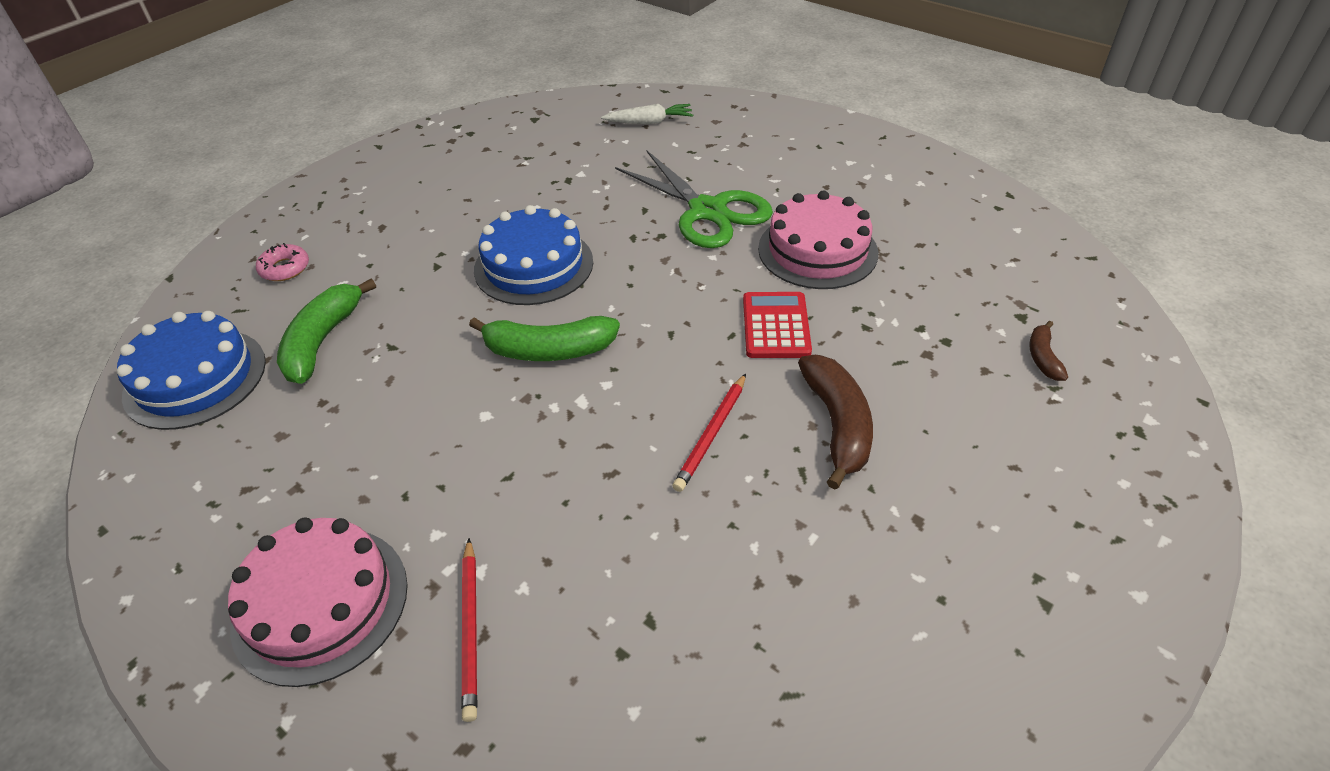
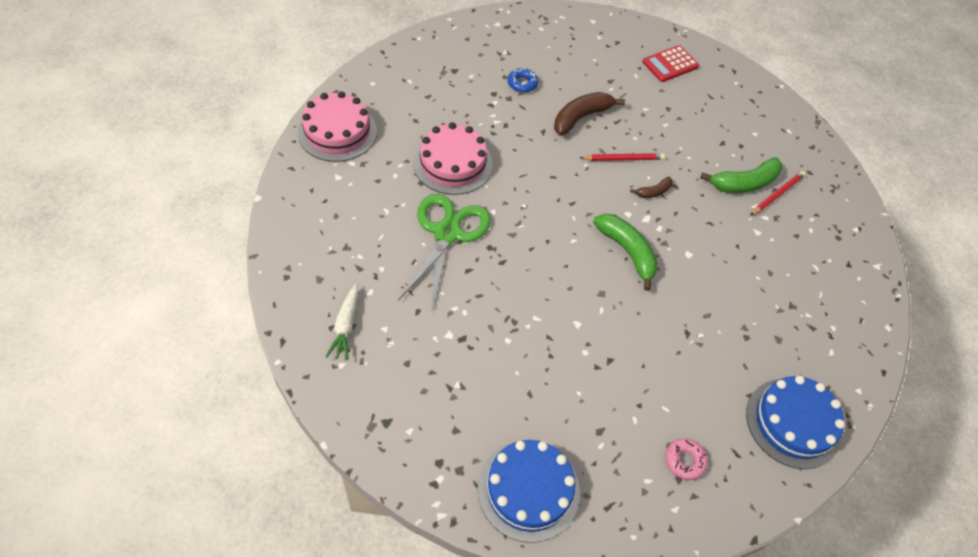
camera: 130 degrees left, 10 degrees up
pink cake [228,517,408,687] -> pink cake moved to [297,91,377,162]
green banana [277,279,376,384] -> green banana moved to [700,157,783,193]
blue cake [474,205,593,305] -> blue cake moved to [478,440,580,543]
white carrot [601,104,693,124] -> white carrot turned 135 degrees counterclockwise [326,284,358,360]
red calculator [743,292,812,358] -> red calculator moved to [642,45,699,82]
brown banana [1029,321,1068,381] -> brown banana moved to [630,177,673,198]
none -> blue donut [507,68,538,93]

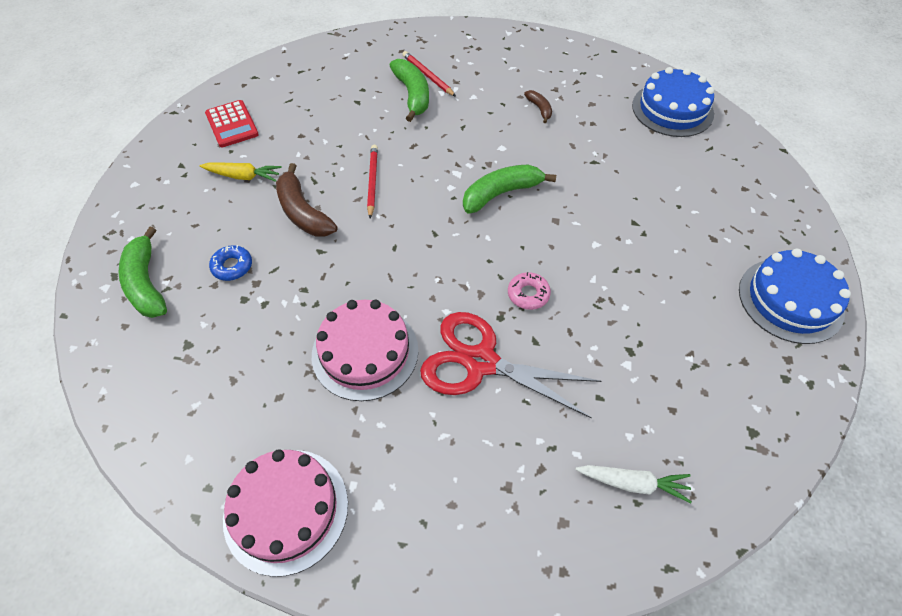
camera: 80 degrees left, 0 degrees up
green scissors [398,194,491,312] -> red scissors [420,312,602,418]
brown banana [630,177,673,198] -> brown banana moved to [524,90,552,123]
pink donut [665,438,708,480] -> pink donut moved to [508,272,551,310]
none -> green banana [119,226,167,318]
none -> yellow carrot [200,163,282,182]

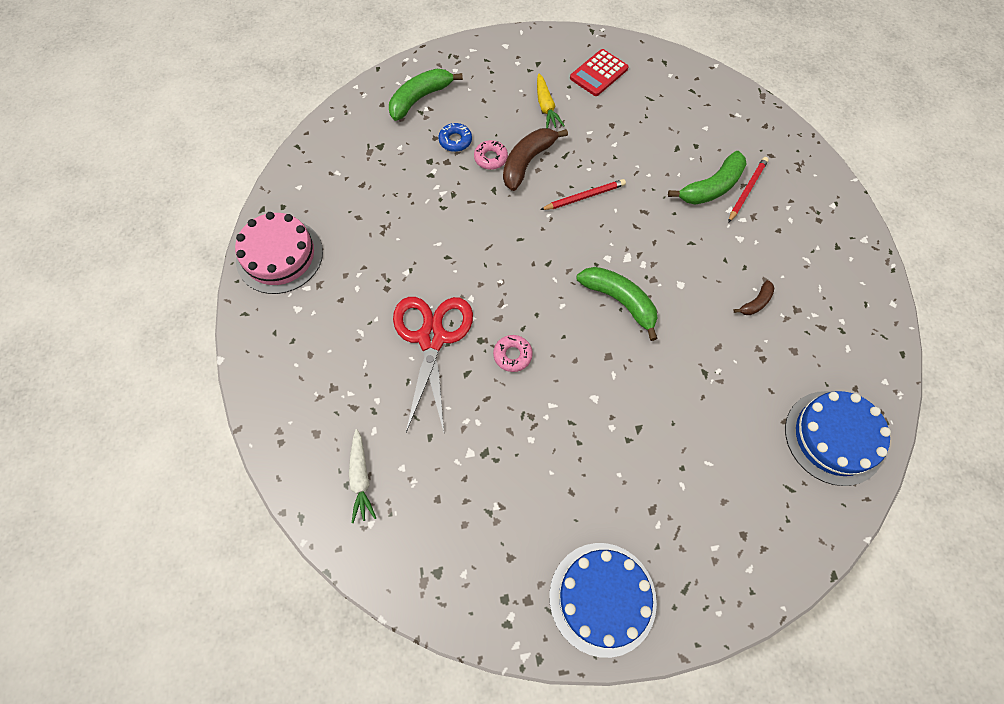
camera: 70 degrees right, 10 degrees up
pink cake [312,300,418,401] -> none
none -> pink donut [474,140,508,170]

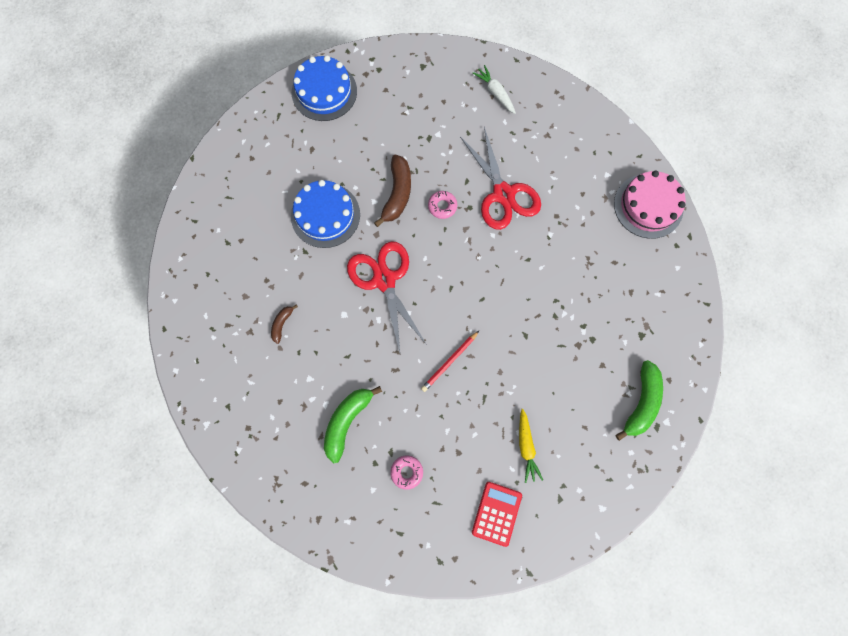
camera: 155 degrees right, 10 degrees up
blue donut [438,123,472,152] -> none
pink donut [474,140,508,170] -> pink donut moved to [390,455,423,490]
brown banana [503,128,568,191] -> brown banana moved to [374,155,411,227]
yellow carrot [537,73,565,128] -> yellow carrot turned 150 degrees counterclockwise [519,409,543,483]
green banana [577,267,658,341] -> red scissors [347,241,427,353]
red pencil [728,157,769,223] -> none
blue cake [785,391,891,486] -> blue cake moved to [291,180,360,248]

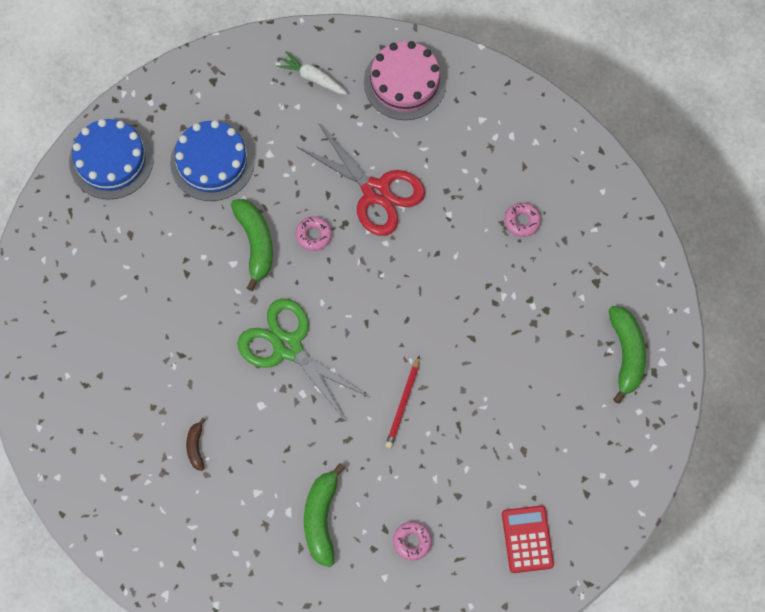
camera: 25 degrees left, 5 degrees down
blue cake [291,180,360,248] -> blue cake moved to [170,120,255,201]
red scissors [347,241,427,353] -> green scissors [237,298,369,421]
brown banana [374,155,411,227] -> green banana [231,199,273,291]
yellow carrot [519,409,543,483] -> none
pink cake [614,170,686,239] -> pink cake moved to [364,41,446,120]
none -> pink donut [505,202,541,237]

